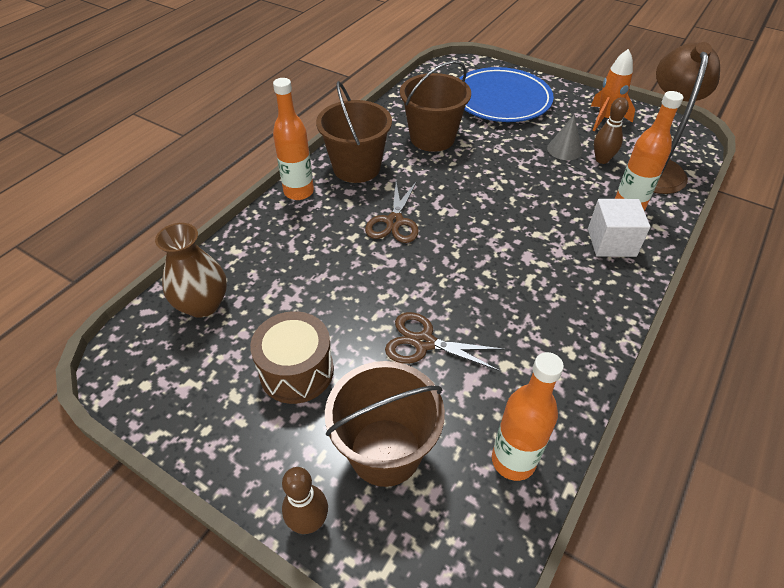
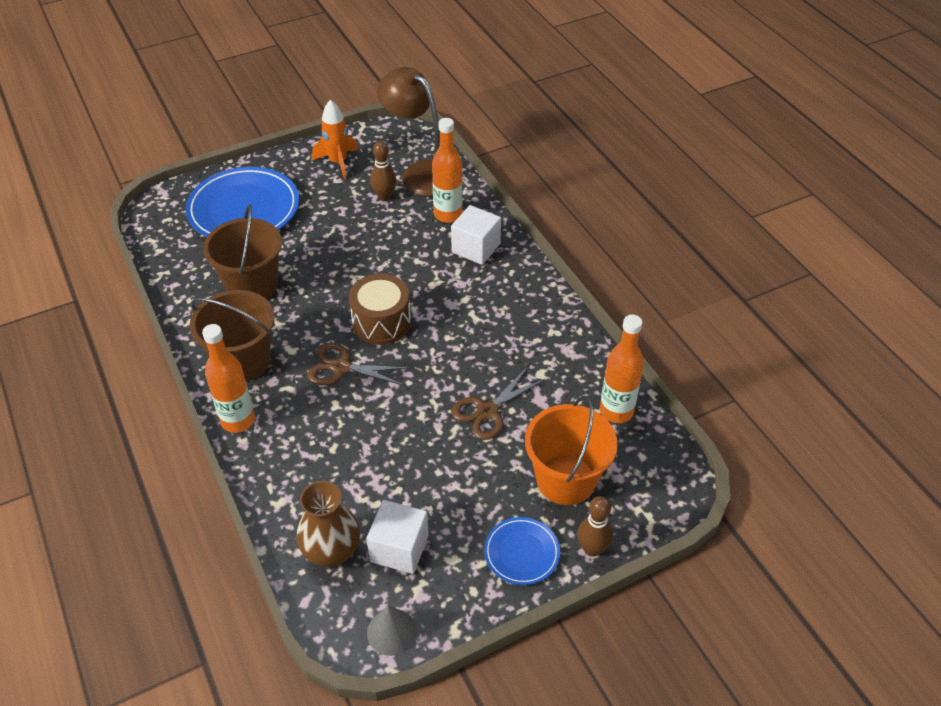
camera: 60 degrees left, 0 degrees up
brown drum [250,311,334,404] -> brown drum moved to [349,274,411,345]
brown bucket [325,361,445,487] -> orange bucket [525,396,618,505]
brown scissors [365,181,419,243] -> brown scissors turned 150 degrees clockwise [307,343,410,385]
grey cone [547,115,582,160] -> grey cone moved to [367,606,417,656]
none -> white cube [366,500,429,574]
none -> blue plate [484,517,560,585]

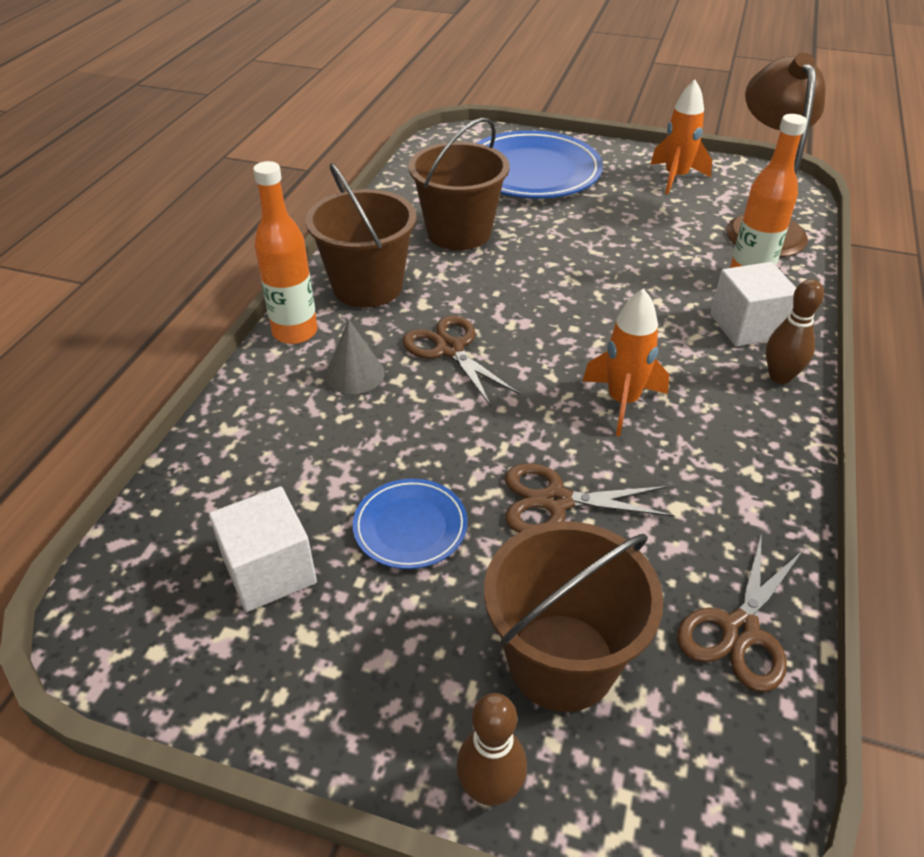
camera: 45 degrees right, 5 degrees down
brown vase [296,481,360,567] -> none
brown drum [349,274,411,345] -> none
grey cone [367,606,417,656] -> grey cone moved to [325,319,385,394]
brown bowling pin [370,141,396,201] -> brown bowling pin moved to [766,279,824,384]
blue plate [484,517,560,585] -> blue plate moved to [353,479,468,569]
orange bucket [525,396,618,505] -> brown bucket [484,521,663,712]
orange bottle [600,315,644,423] -> brown scissors [677,533,804,692]
none -> orange rocket [583,288,669,436]

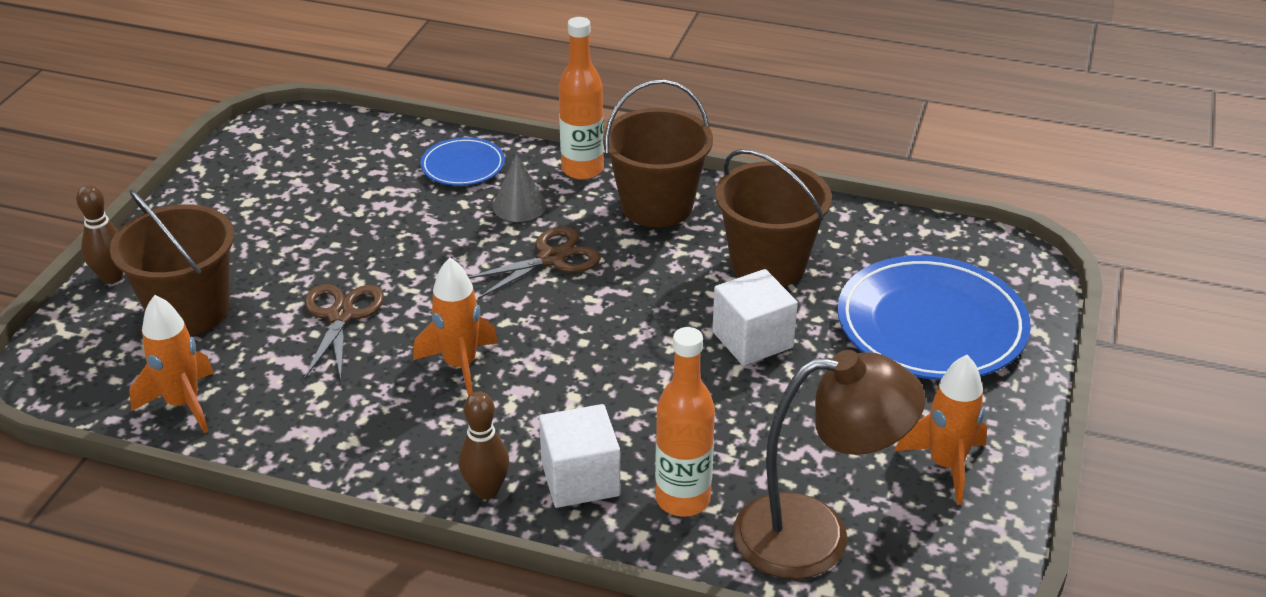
camera: 90 degrees right, 5 degrees down
white cube [209,486,317,612] -> white cube moved to [712,269,798,366]
blue plate [353,479,468,569] -> blue plate moved to [421,137,505,186]
brown scissors [677,533,804,692] -> orange rocket [129,295,214,433]

